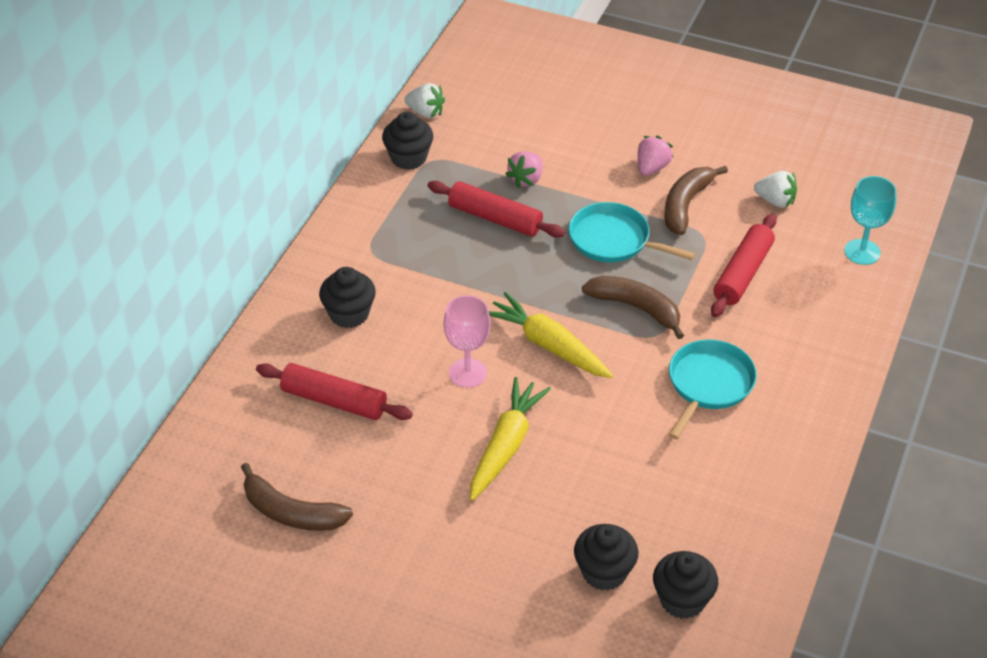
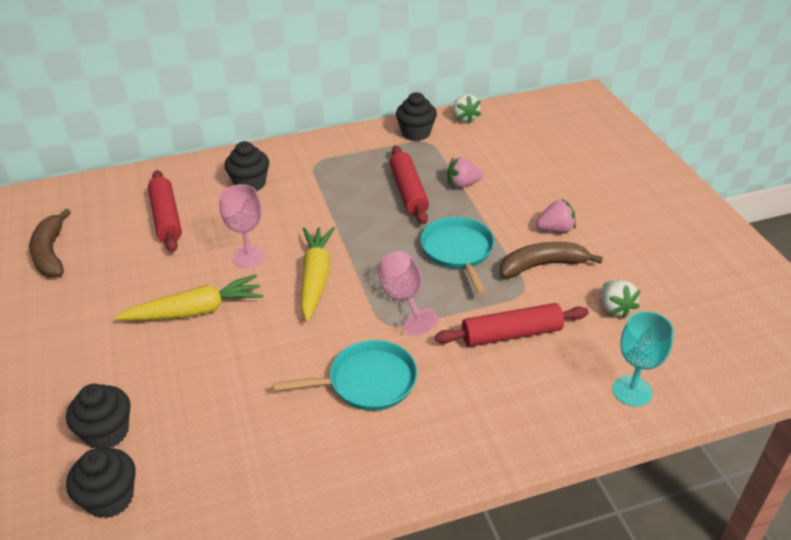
camera: 50 degrees right, 5 degrees down
brown banana [582,276,684,339] -> pink goblet [377,251,438,336]

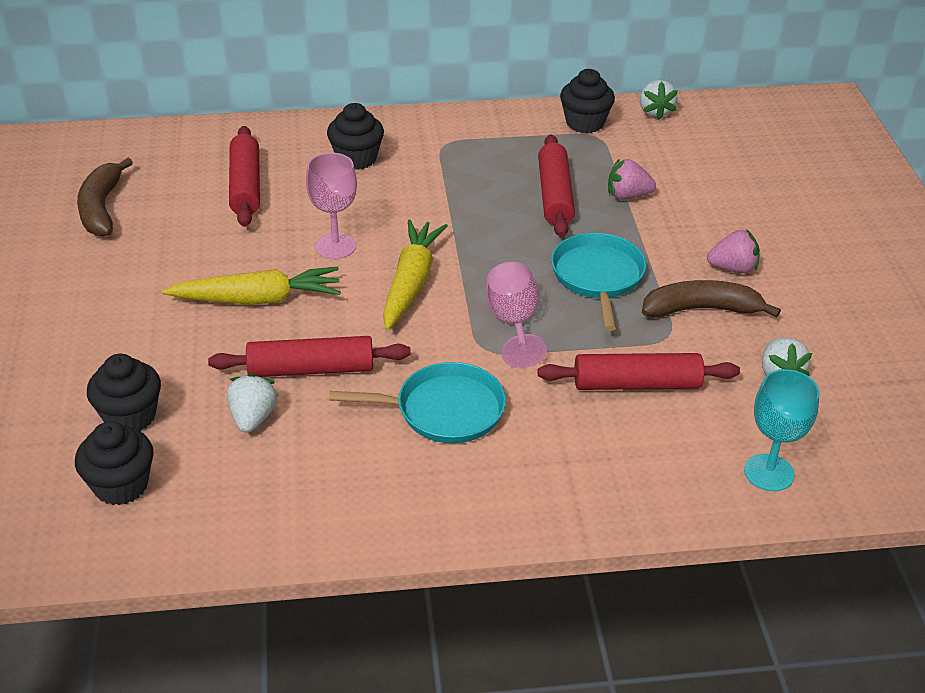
camera: 10 degrees right, 0 degrees up
none -> red rolling pin [208,336,411,377]
none -> white strawberry [227,373,278,433]

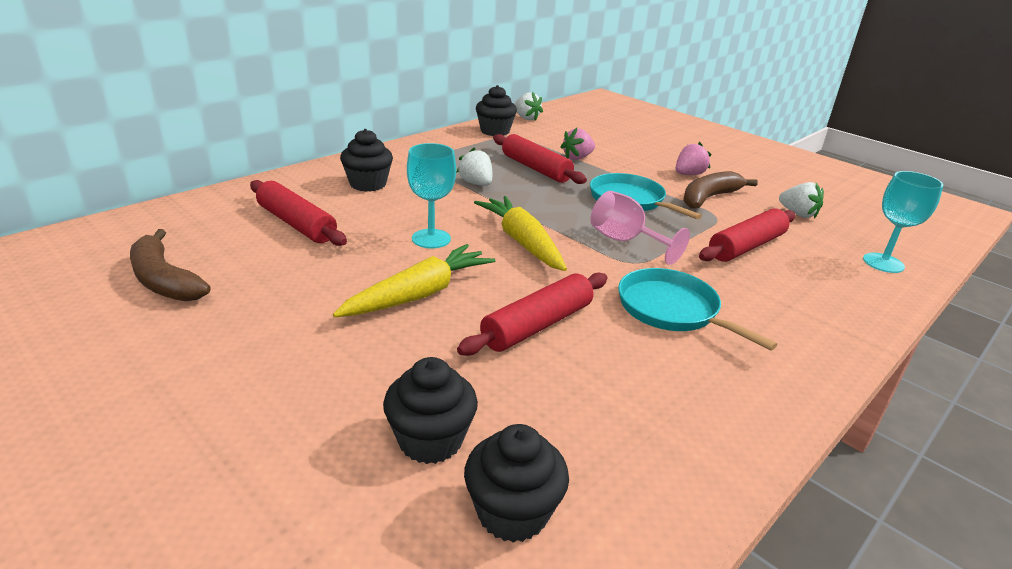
camera: 40 degrees left, 10 degrees down
white strawberry [227,373,278,433] -> white strawberry moved to [457,147,492,186]
pink goblet [306,153,357,259] -> turquoise goblet [407,143,456,248]
turquoise pan [329,362,506,443] -> turquoise pan turned 90 degrees counterclockwise [618,268,778,350]

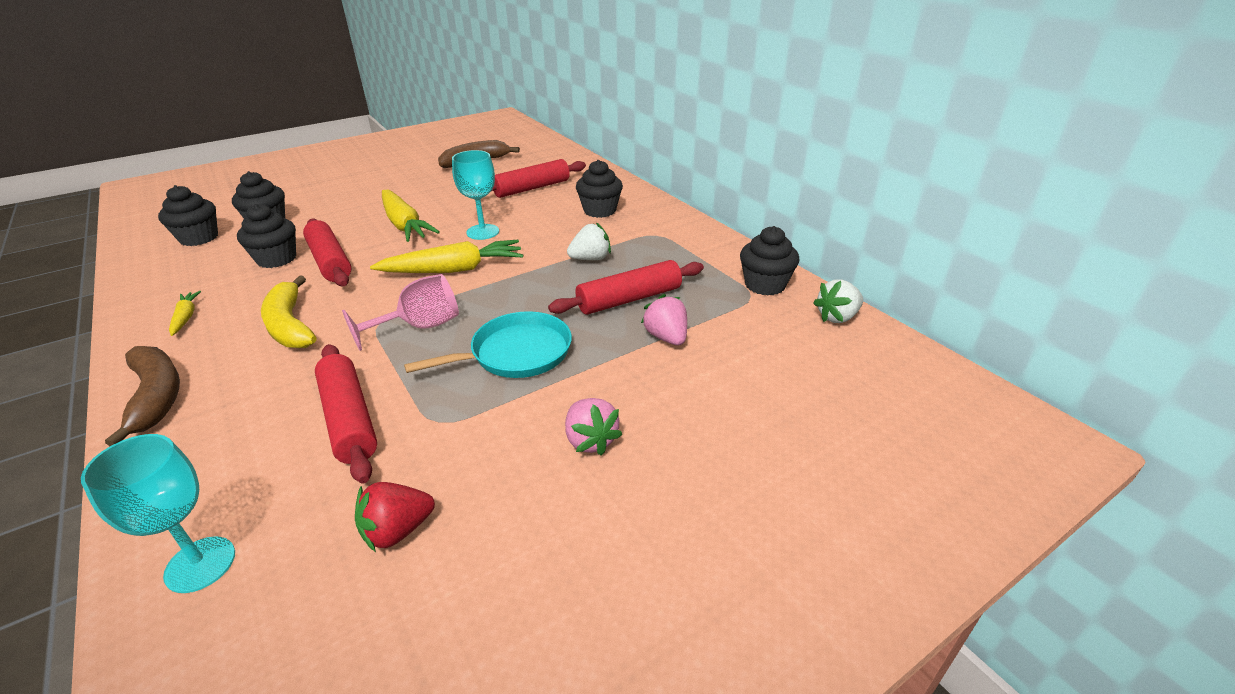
camera: 105 degrees right, 5 degrees up
turquoise pan [618,268,778,350] -> yellow banana [261,275,316,348]
brown banana [683,171,758,209] -> brown banana moved to [105,346,180,446]
white strawberry [779,182,824,219] -> red strawberry [355,482,435,552]
none -> yellow carrot [169,291,201,336]
none -> black cupcake [237,204,296,268]

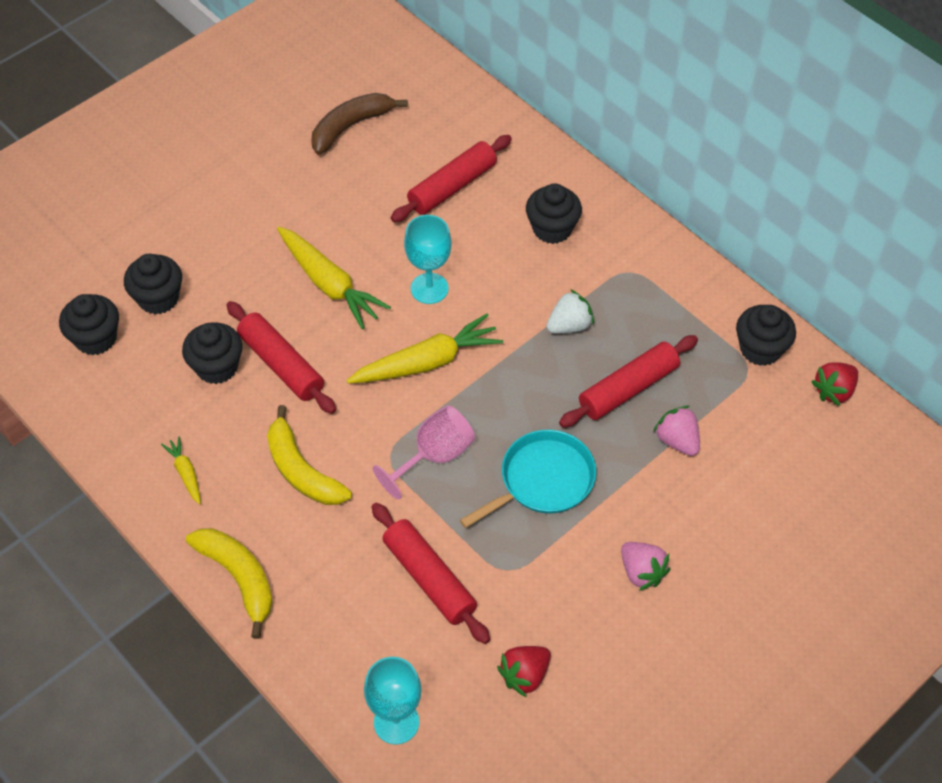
camera: 10 degrees left, 20 degrees up
brown banana [105,346,180,446] -> yellow banana [186,528,273,639]
white strawberry [813,279,863,323] -> red strawberry [811,362,858,406]

